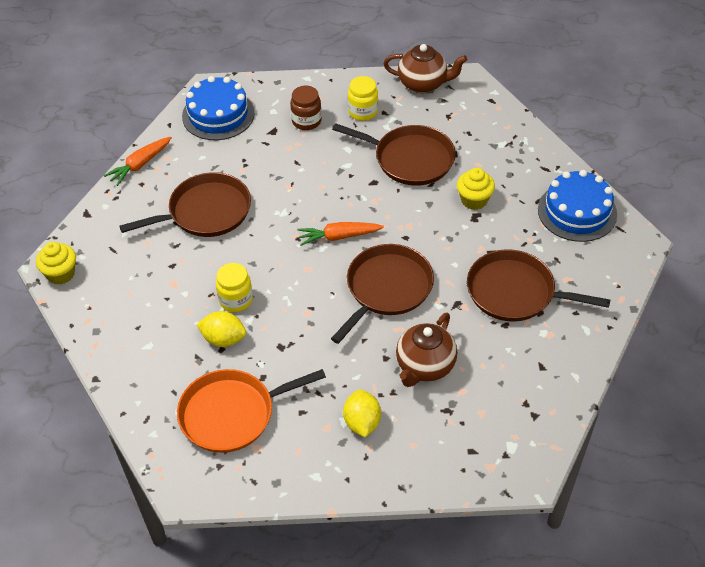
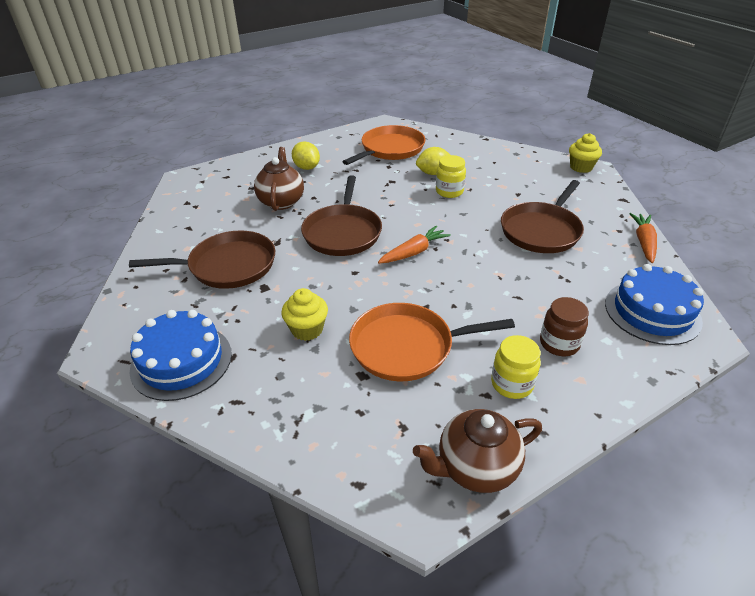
camera: 150 degrees right, 10 degrees down
brown pan [332,123,456,186] -> orange pan [349,303,515,381]

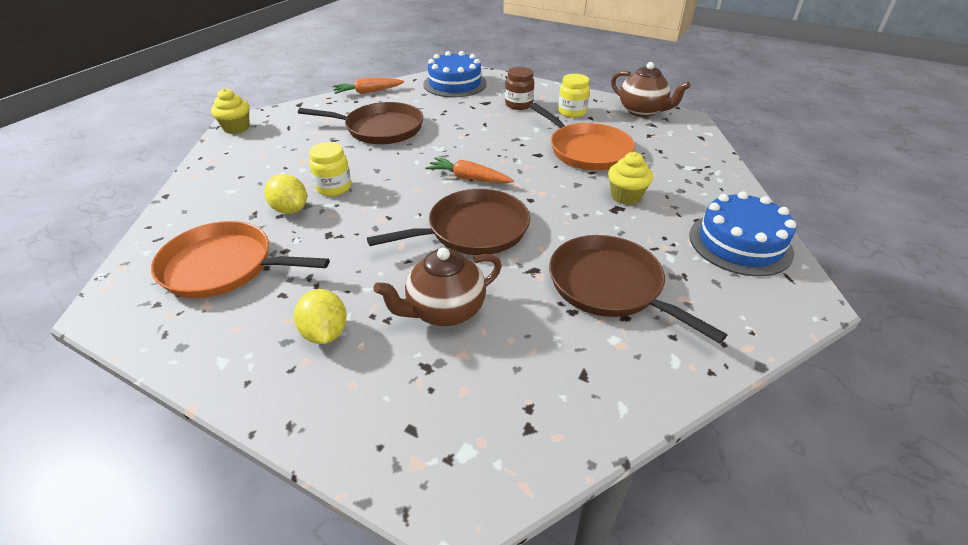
camera: 120 degrees left, 0 degrees up
yellow lemon [292,141,320,170] -> yellow lemon turned 45 degrees counterclockwise [294,289,347,344]

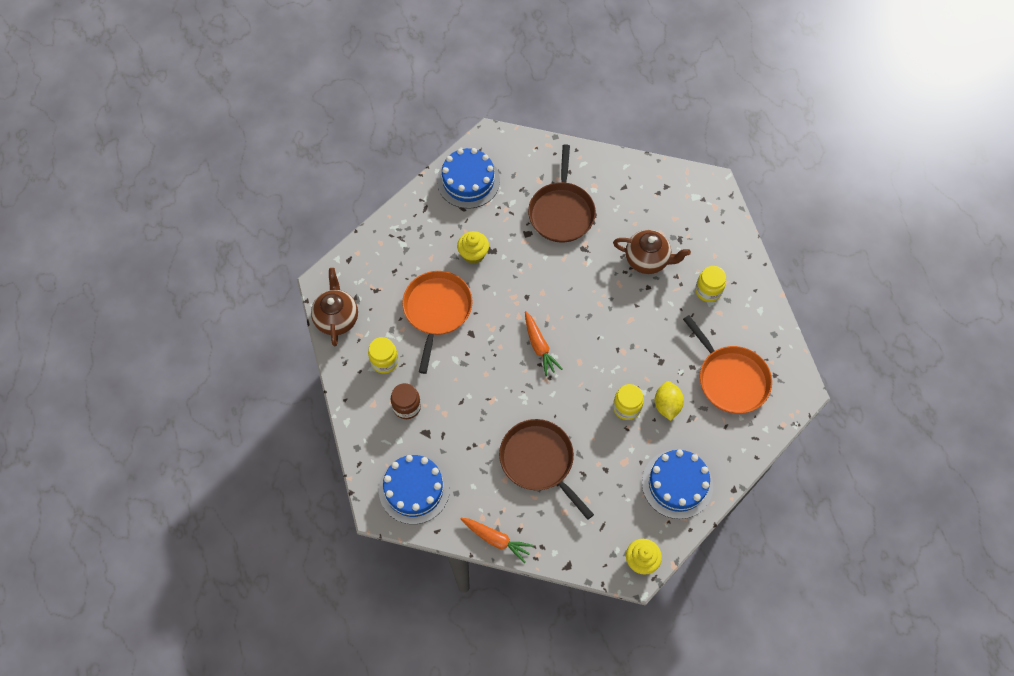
camera: 135 degrees left, 25 degrees up
yellow lemon [294,289,347,344] -> yellow jar [695,266,726,302]
brown pan [367,189,530,255] -> none
none -> blue cake [642,449,713,519]

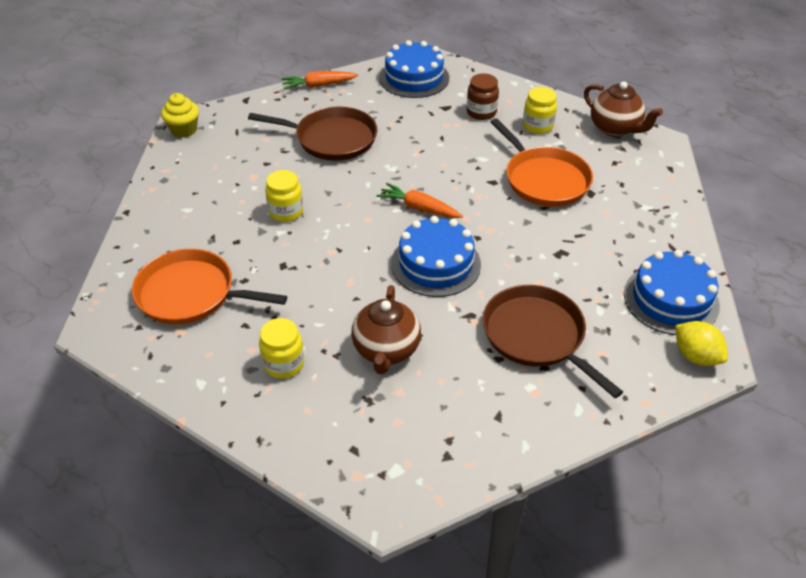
camera: 140 degrees right, 20 degrees down
yellow cupcake [457,231,489,264] -> none
brown teapot [613,230,691,274] -> brown teapot turned 60 degrees counterclockwise [351,285,421,374]
blue cake [642,449,713,519] -> blue cake moved to [391,216,481,297]
yellow lemon [655,381,684,421] -> yellow lemon moved to [675,321,728,366]

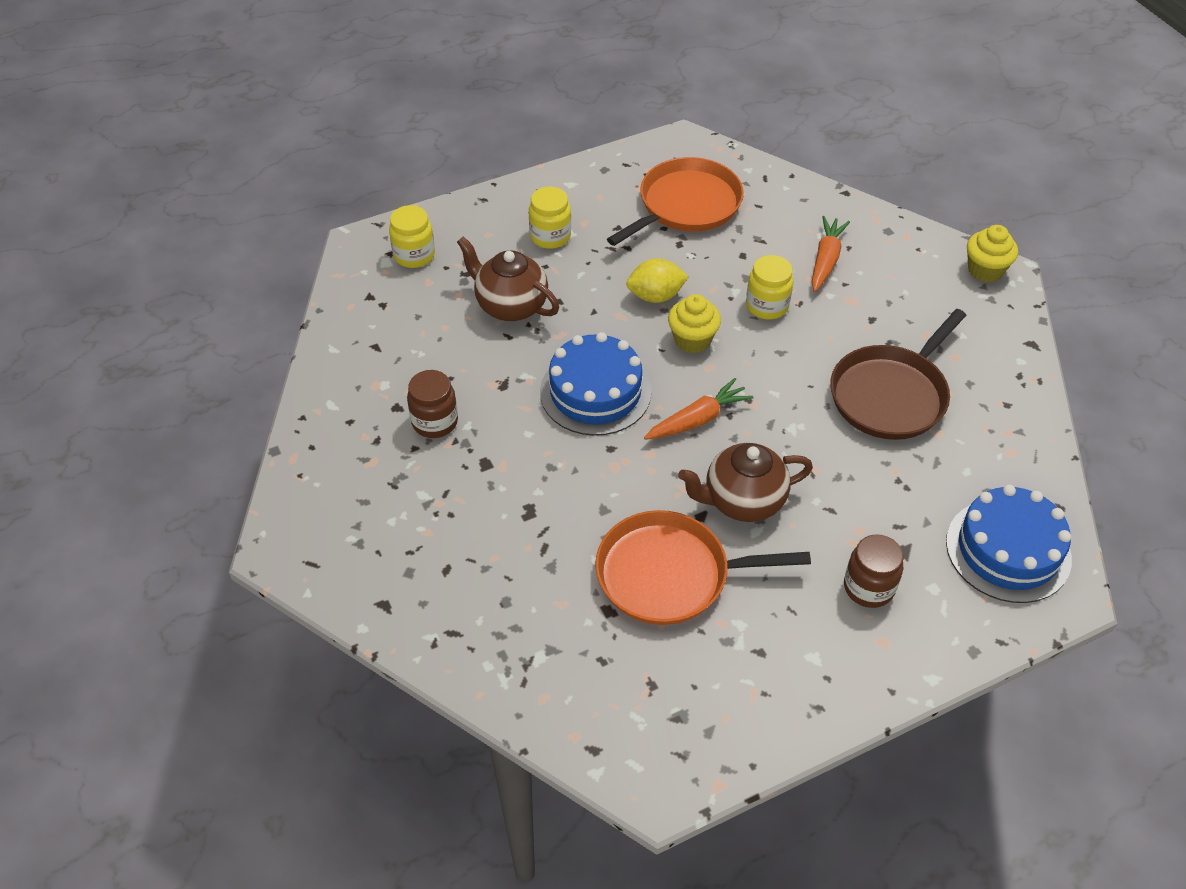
camera: 120 degrees right, 5 degrees up
orange carrot [281,71,359,90] -> orange carrot moved to [812,216,850,292]
brown pan [482,285,623,398] -> brown jar [407,370,458,438]
yellow jar [523,87,557,134] -> yellow jar moved to [389,205,435,268]
brown teapot [584,81,663,137] -> brown teapot moved to [678,443,813,522]
blue cake [624,250,720,335] -> none
yellow lemon [675,321,728,366] -> yellow lemon moved to [626,259,689,303]
none -> yellow cupcake [668,294,721,353]

